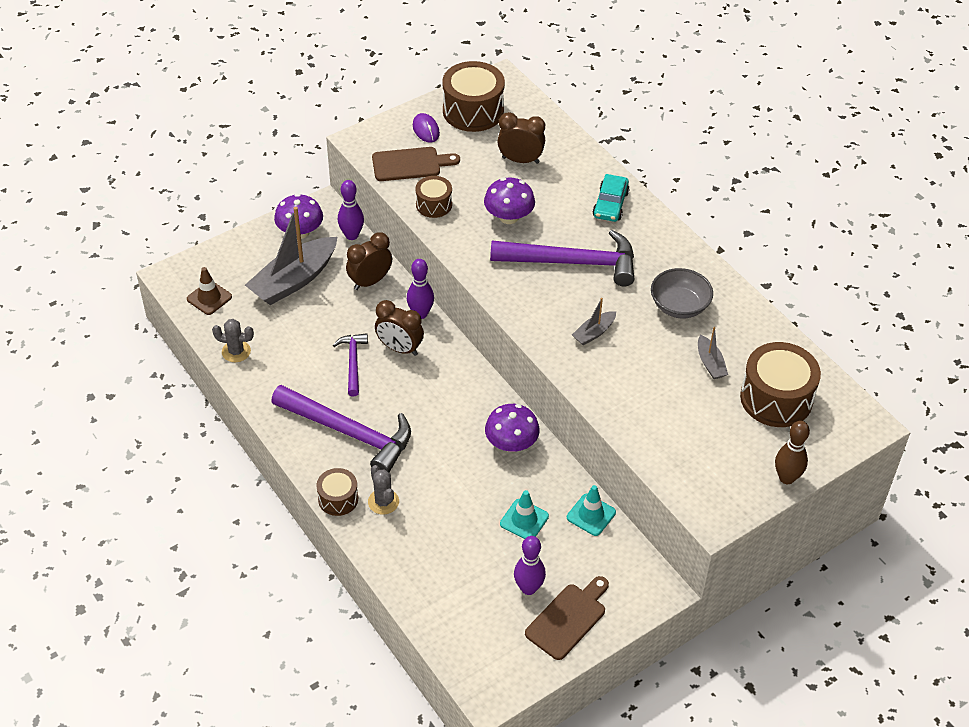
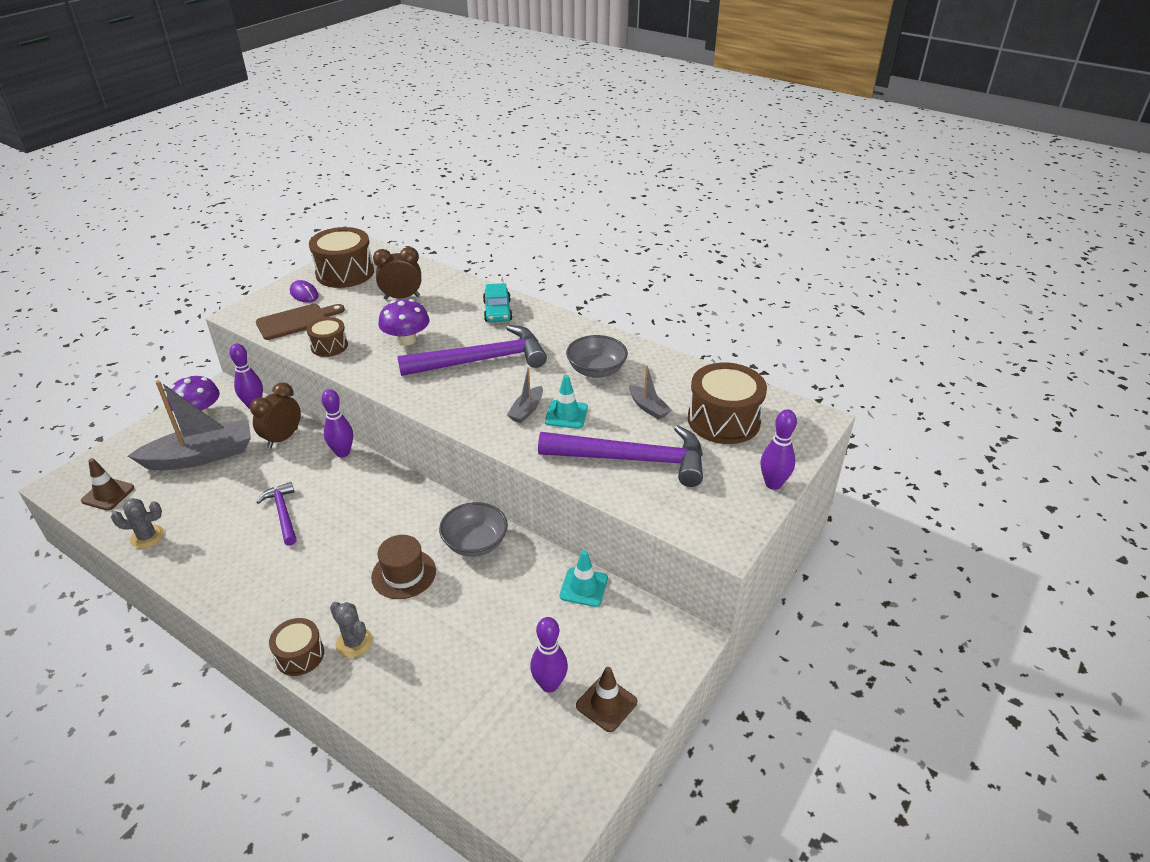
camera: 20 degrees left, 10 degrees down
grey boat [245,207,337,305] -> grey boat turned 135 degrees counterclockwise [128,380,251,470]
purple hammer [271,385,411,472] -> purple hammer moved to [538,425,703,487]
brown clock [375,300,424,356] -> none
purple mushroom [485,404,540,452] -> grey bowl [439,502,508,557]
turquoise traffic cone [500,490,549,539] -> turquoise traffic cone moved to [545,375,588,429]
brown cutting board [525,576,609,660] -> brown traffic cone [576,667,637,732]
brown bowling pin [775,421,810,484] -> purple bowling pin [760,409,797,490]
none -> brown hat [371,535,436,599]

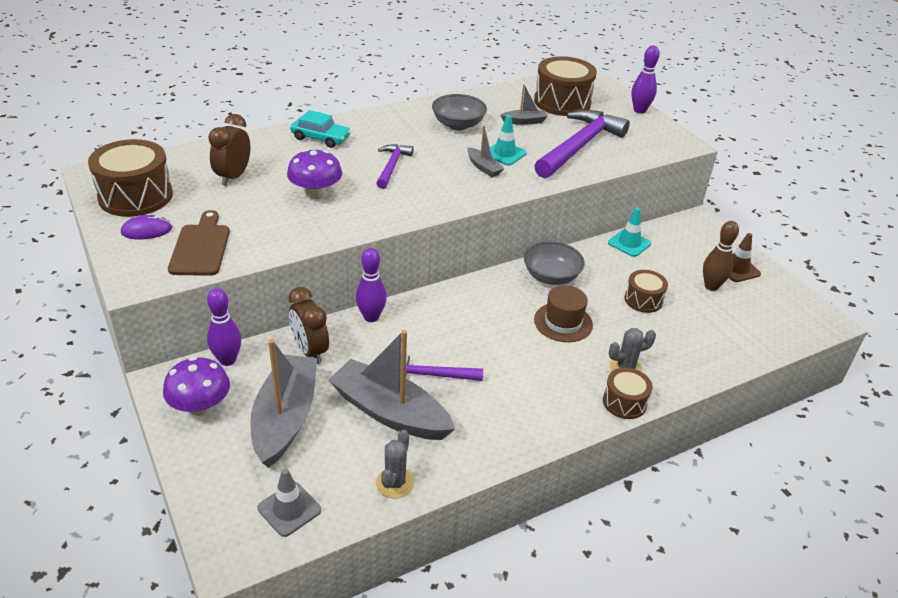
camera: 65 degrees left, 0 degrees up
brown traffic cone [81,458,134,511] -> grey traffic cone [257,468,321,537]
brown drum [306,317,348,357] -> brown drum moved to [625,270,668,313]
purple hammer [397,325,547,376] -> purple hammer [376,144,414,189], size x0.53
purple bowling pin [530,617,568,693] -> brown bowling pin [703,221,739,291]
none -> grey boat [328,330,455,440]

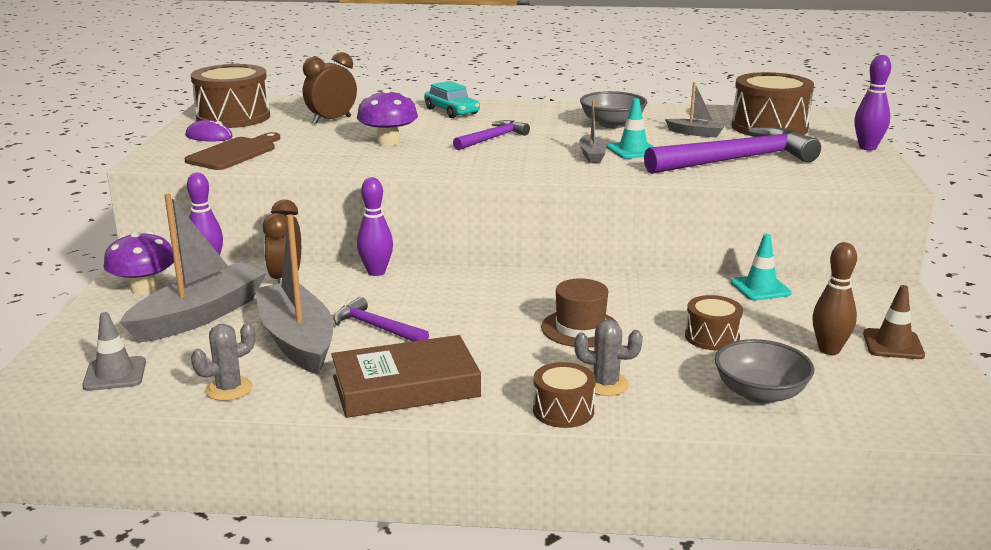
camera: 35 degrees right, 15 degrees down
grey bowl [524,241,584,285] -> grey bowl moved to [715,339,814,404]
none -> brown book [331,335,481,418]

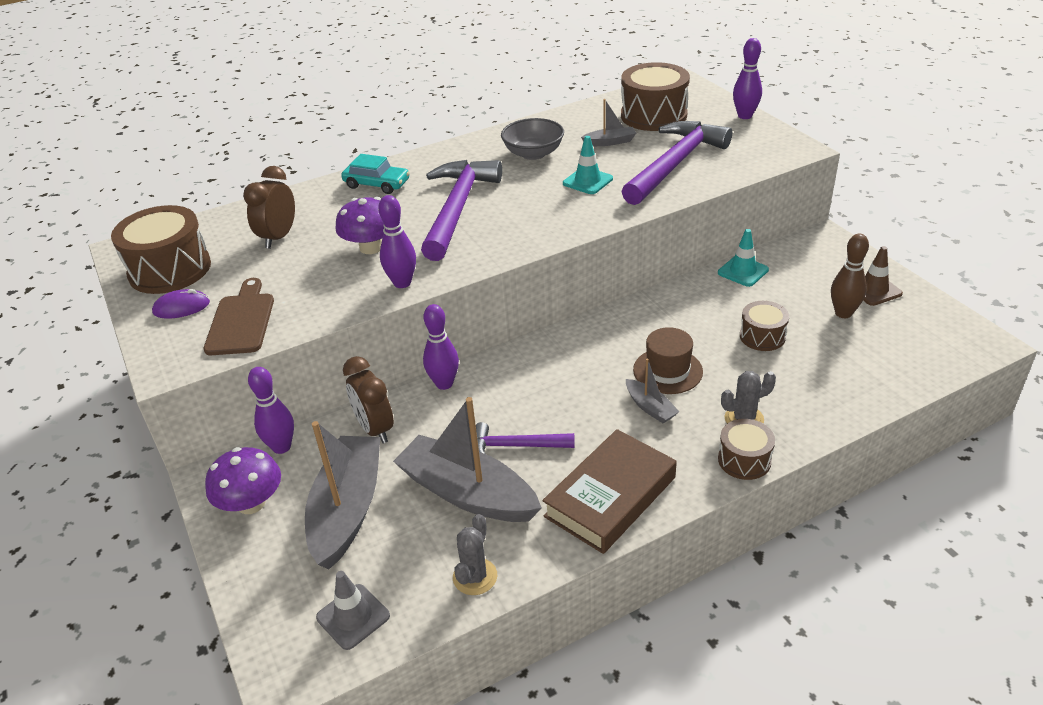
camera: 30 degrees left, 15 degrees up
purple hammer [453,120,530,150] -> purple hammer [421,160,502,261], size x1.90
grey boat [579,100,606,163] -> grey boat moved to [626,359,680,423]
grey bowl [715,339,814,404] -> none
none -> purple bowling pin [378,195,416,288]

